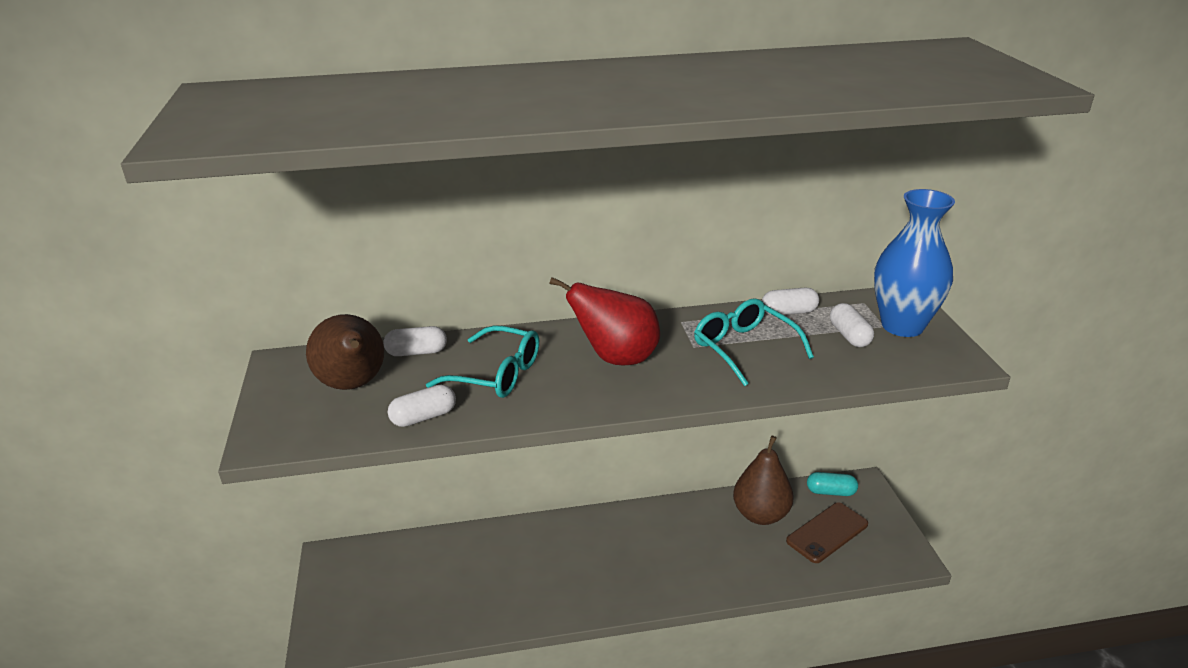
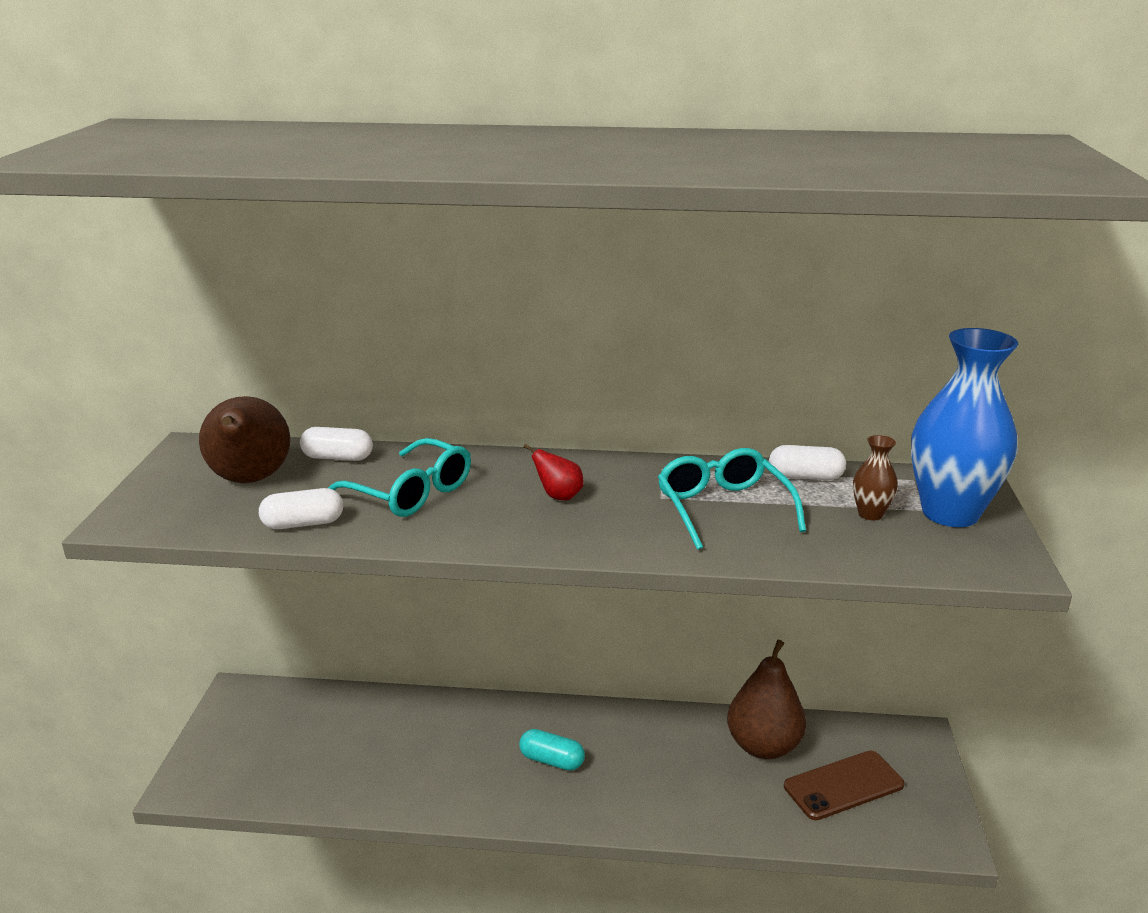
camera: 15 degrees right, 5 degrees down
red pear [549,277,660,366] -> red pear [524,444,584,501], size x0.47
turquoise capsule [807,472,858,496] -> turquoise capsule moved to [519,729,585,771]
white capsule [830,303,874,347] -> brown vase [853,435,898,520]

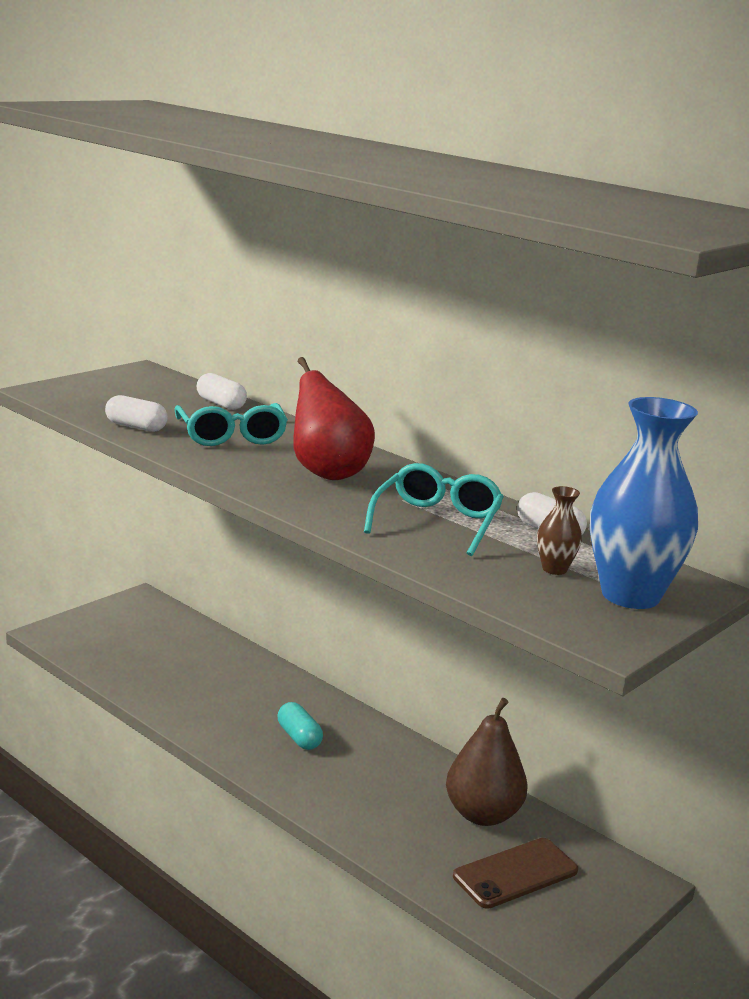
camera: 35 degrees right, 5 degrees down
brown pear [199,396,290,483] -> none
red pear [524,444,584,501] -> red pear [293,357,375,480], size x2.13
brown phone [784,751,905,820] -> brown phone turned 45 degrees counterclockwise [453,838,578,909]

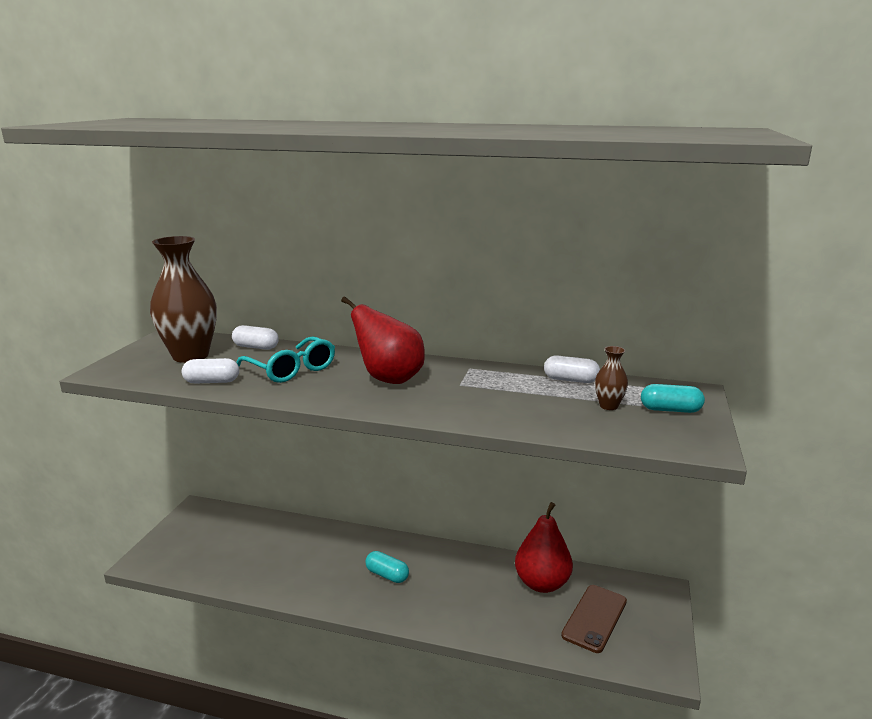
camera: 25 degrees left, 0 degrees up
turquoise glasses [364,463,504,556] -> none
brown pear [446,698,528,826] -> red pear [515,502,573,593]
blue vase [590,397,698,609] -> turquoise capsule [641,384,705,413]
none -> brown vase [150,236,217,363]

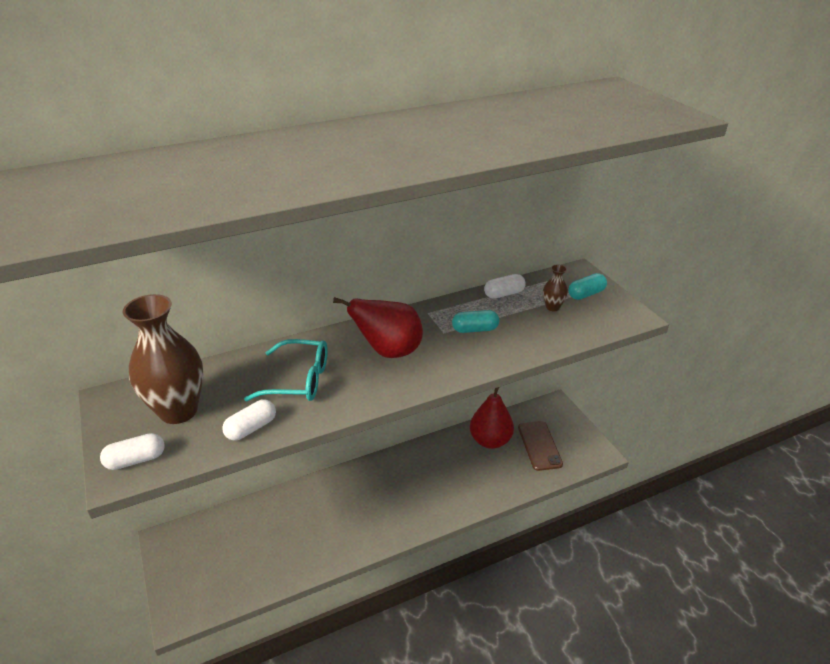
camera: 40 degrees left, 15 degrees up
white capsule [232,325,279,350] -> white capsule moved to [100,433,165,470]
turquoise capsule [365,551,409,583] -> turquoise capsule moved to [452,310,499,333]

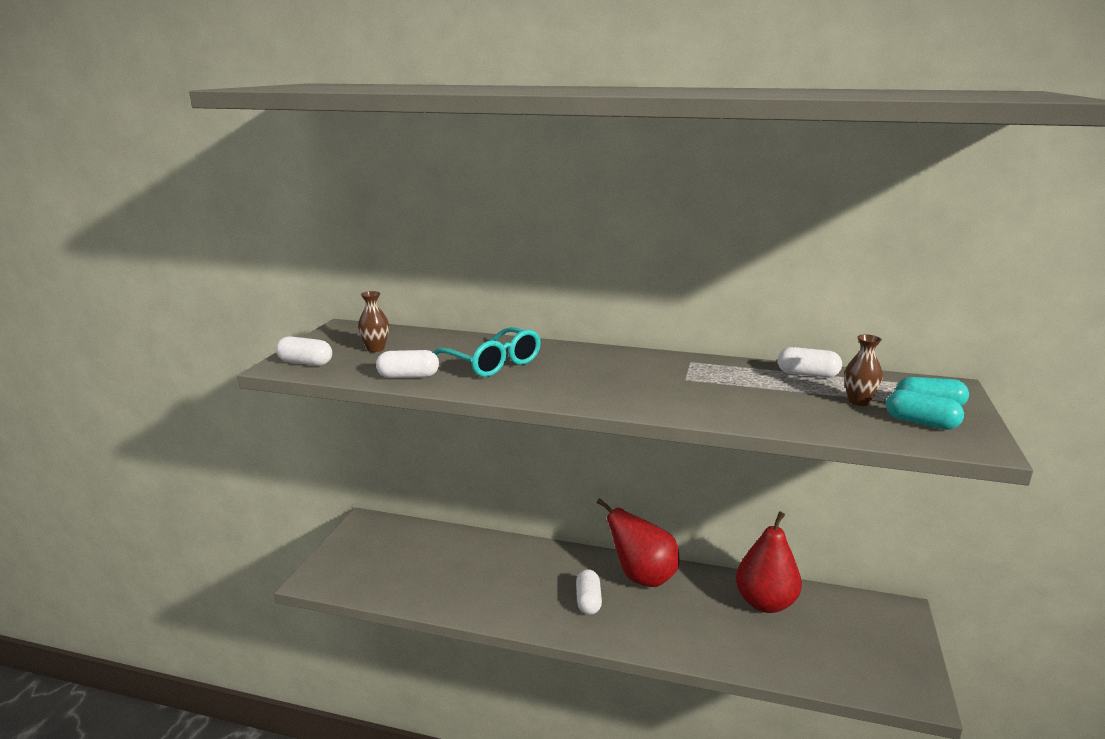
camera: 40 degrees right, 15 degrees down
brown vase [123,294,204,424] -> brown vase [358,291,389,352], size x0.44
red pear [333,297,423,358] -> red pear moved to [597,498,679,587]
turquoise capsule [452,310,499,333] -> turquoise capsule moved to [886,389,964,430]
brown phone [518,421,563,471] -> none
none -> white capsule [576,569,602,615]

